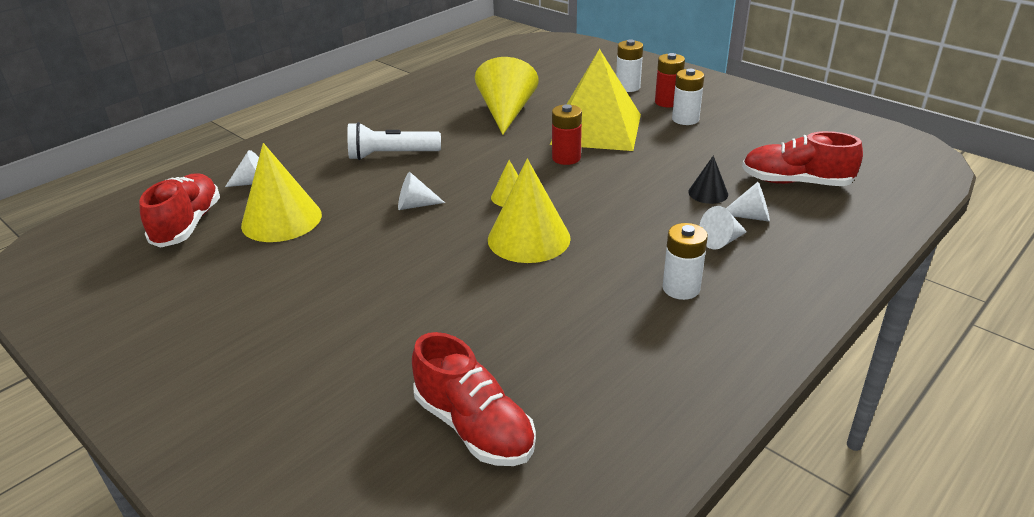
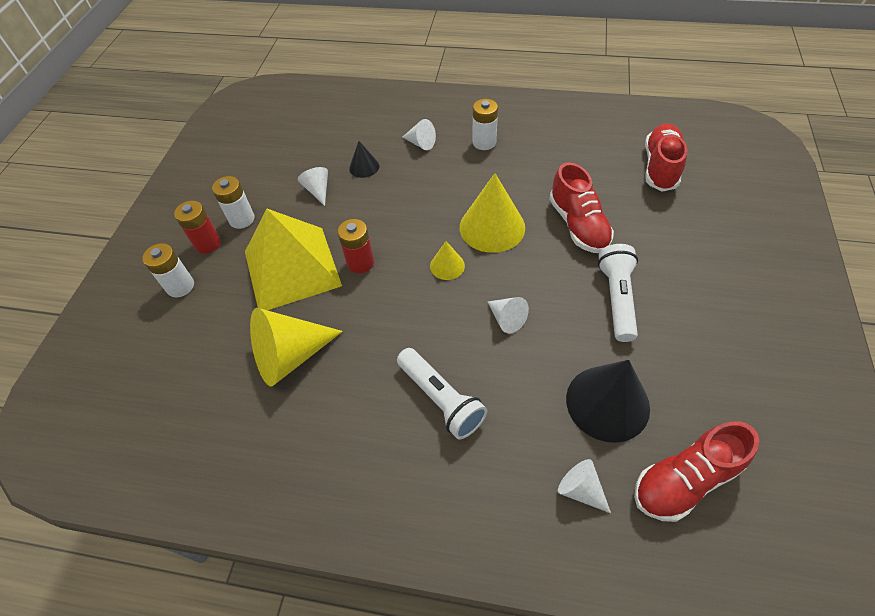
camera: 120 degrees left, 20 degrees up
yellow cone [241,143,322,242] -> black cone [566,360,650,443]
white cone [726,182,770,222] -> white cone moved to [298,167,328,206]
red shoe [742,131,863,186] -> red shoe moved to [549,162,614,253]
none -> white flashlight [598,244,638,342]

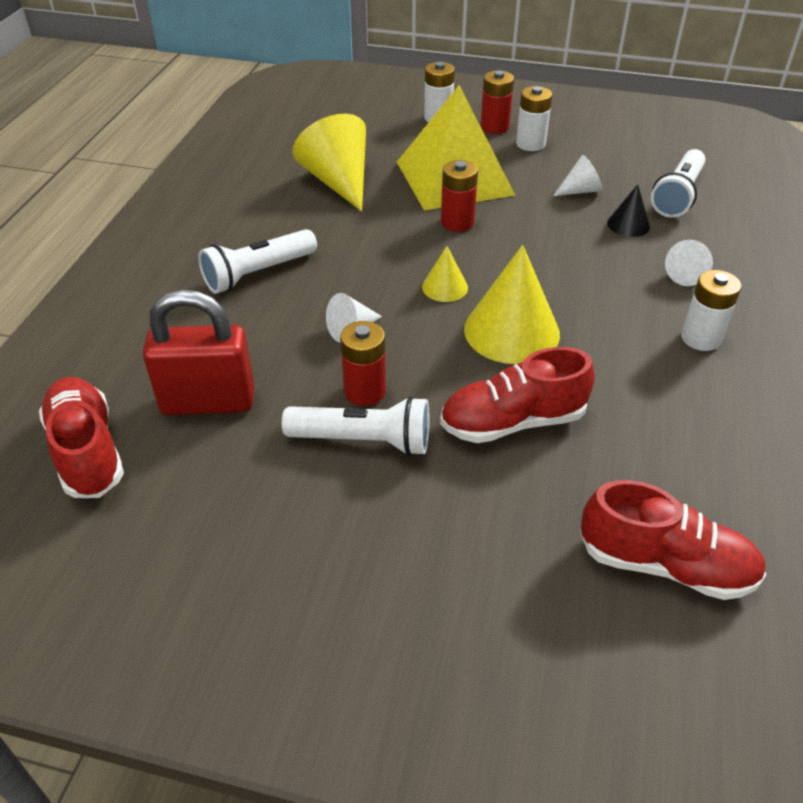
camera: 90 degrees right, 10 degrees down
white cone [558,459,611,513] -> none
black cone [566,360,650,443] -> red padlock [143,289,255,415]
none -> red battery [340,321,386,406]
none -> white flashlight [651,149,706,218]

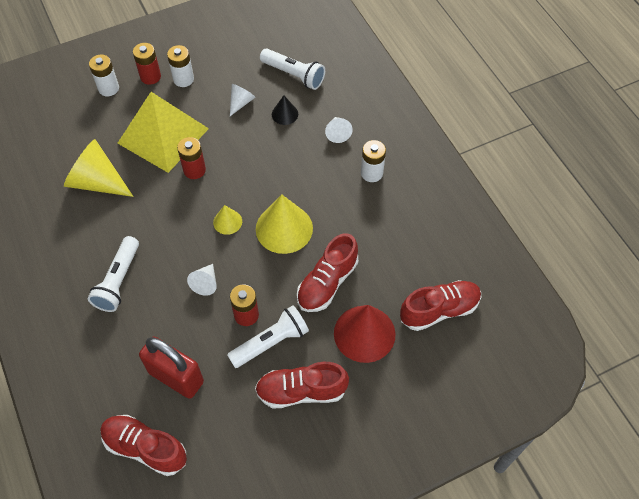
camera: 40 degrees left, 15 degrees up
red padlock [143,289,255,415] -> red padlock turned 75 degrees clockwise [139,337,204,399]
white flashlight [651,149,706,218] -> white flashlight turned 45 degrees counterclockwise [260,48,325,90]
none -> red shoe [255,362,349,408]
none -> red cone [334,305,395,363]

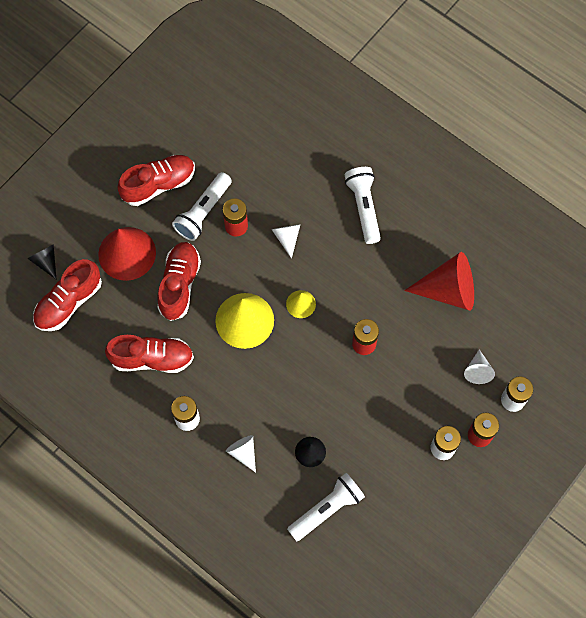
camera: 155 degrees right, 10 degrees up
yellow cone [64,139,134,197] -> red cone [404,252,474,311]
red shoe [100,415,187,476] -> red shoe moved to [105,335,194,373]
yellow pyramid [118,92,209,173] -> none
red padlock [139,337,204,399] -> none
white cone [230,84,255,116] -> white cone moved to [464,349,495,384]
white flashlight [260,48,325,90] -> white flashlight turned 135 degrees clockwise [287,473,365,541]
none -> black cone [27,244,57,280]

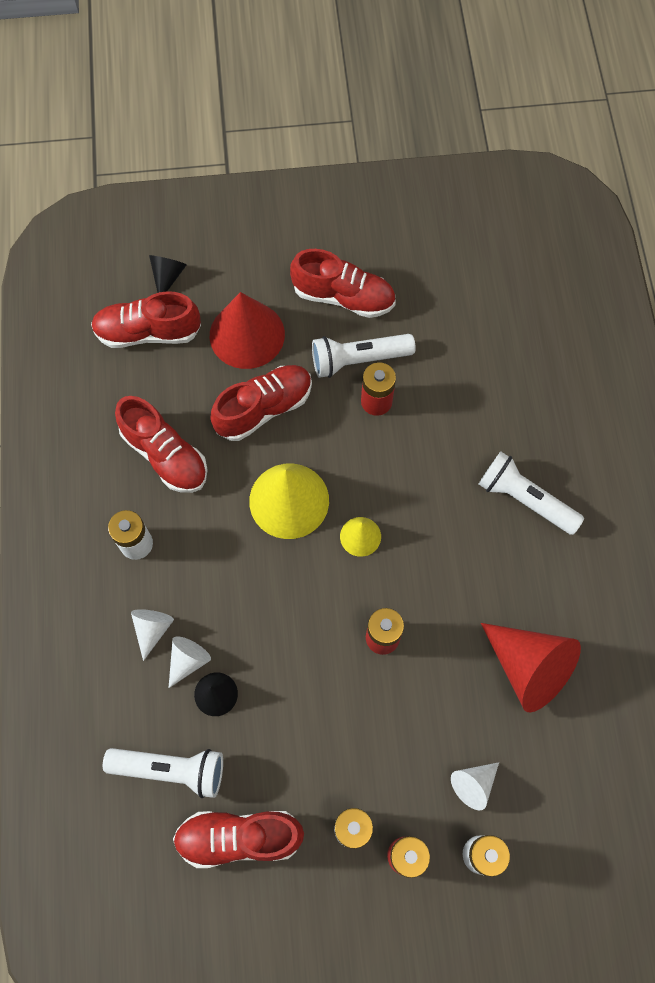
camera: 45 degrees right, 0 degrees up
white cone [272,224,301,259] -> white cone moved to [169,636,211,688]
white flashlight [344,167,381,244] -> white flashlight turned 90 degrees counterclockwise [479,451,584,535]
none -> red shoe [173,811,304,868]

